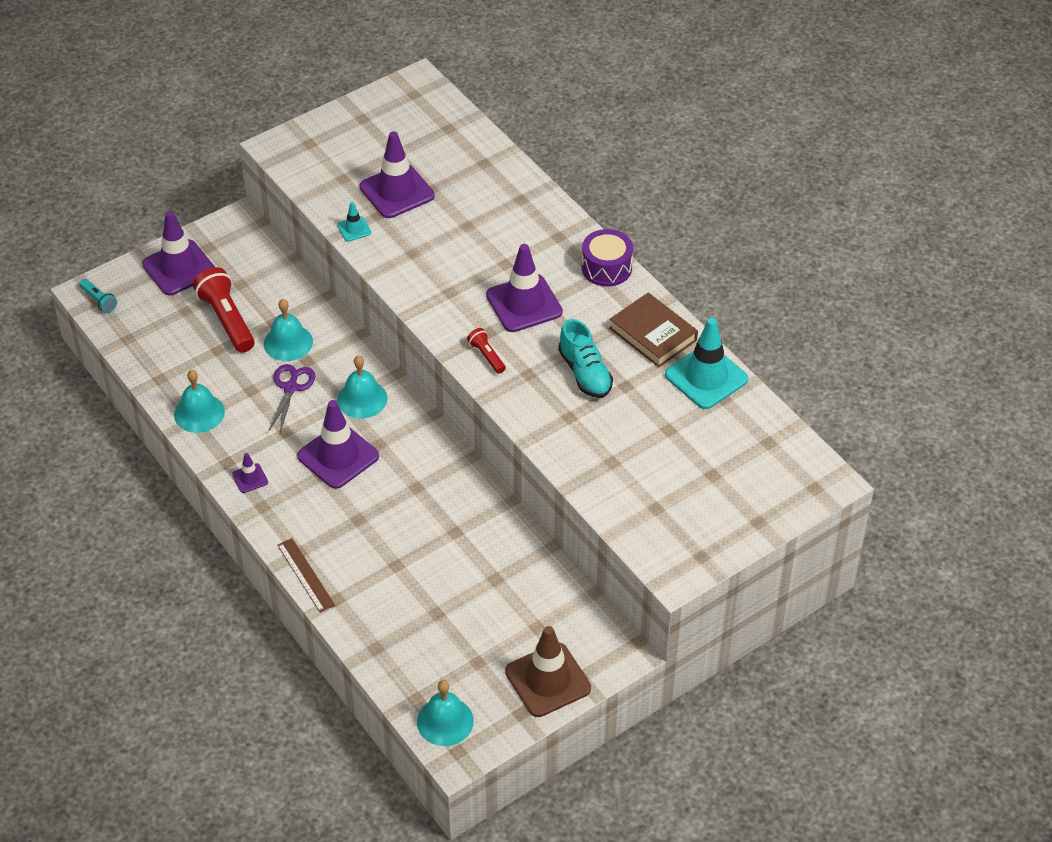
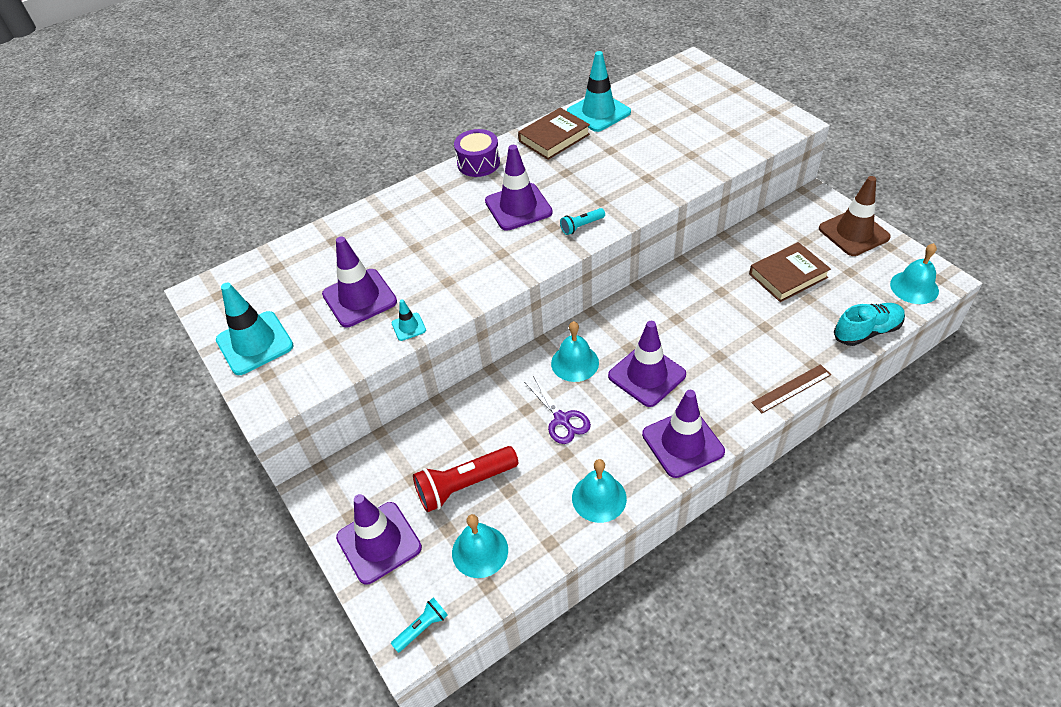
camera: 85 degrees left, 0 degrees up
purple traffic cone [232,453,268,493] -> purple traffic cone [642,390,725,478], size x2.15
turquoise bell [264,299,313,361] -> turquoise bell moved to [452,514,508,578]
purple scissors [269,364,315,433] -> purple scissors turned 135 degrees counterclockwise [525,376,591,444]
red flashlight [467,328,506,374] -> turquoise flashlight [560,208,605,235]
turquoise shoe [558,319,613,398] -> turquoise shoe moved to [834,303,905,346]
none -> turquoise traffic cone [216,283,294,375]
none -> brown book [749,242,831,302]

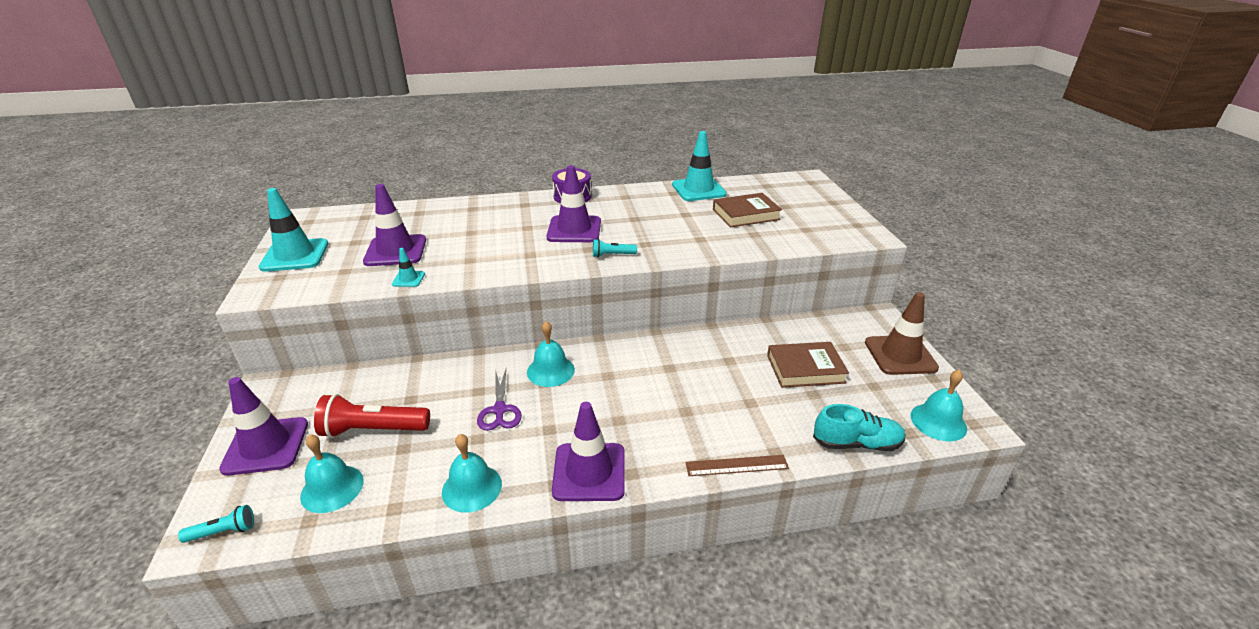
camera: 20 degrees right, 15 degrees down
brown book [518,108,590,160] -> brown book moved to [713,193,782,228]
purple traffic cone [608,321,686,407] -> none

